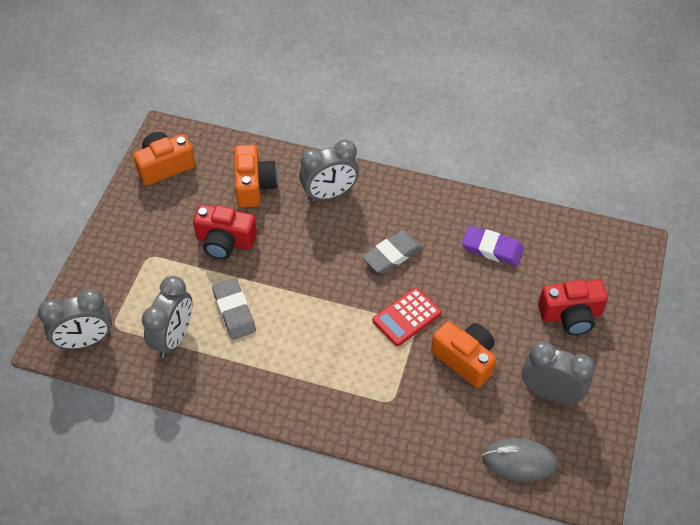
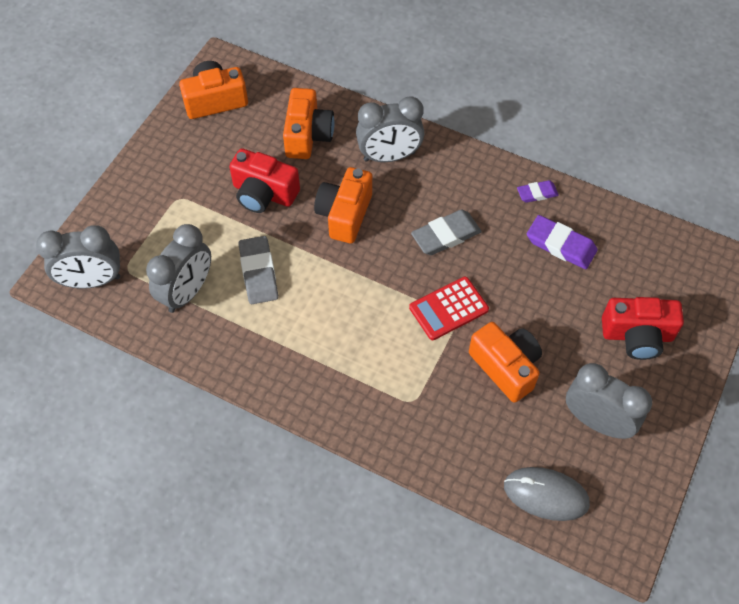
camera: 10 degrees right, 5 degrees up
none -> orange camera [314,167,372,243]
none -> purple eraser [517,180,559,203]

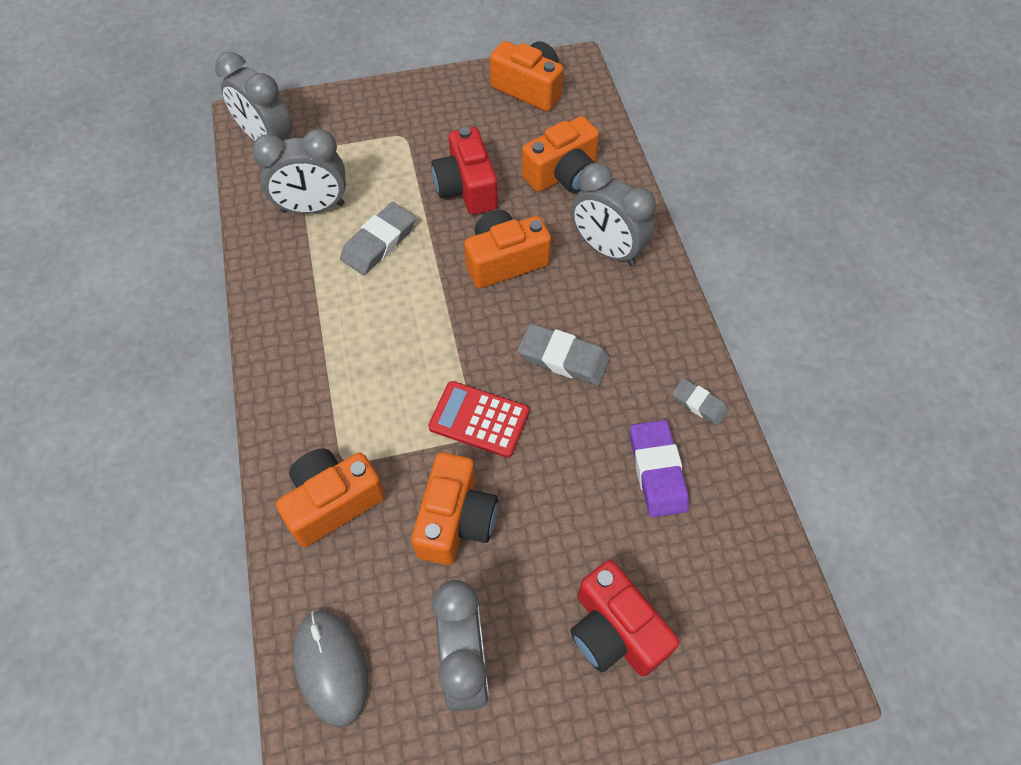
camera: 50 degrees right, 0 degrees up
purple eraser [517,180,559,203] -> grey eraser [672,378,729,426]
none -> orange camera [276,449,385,547]

